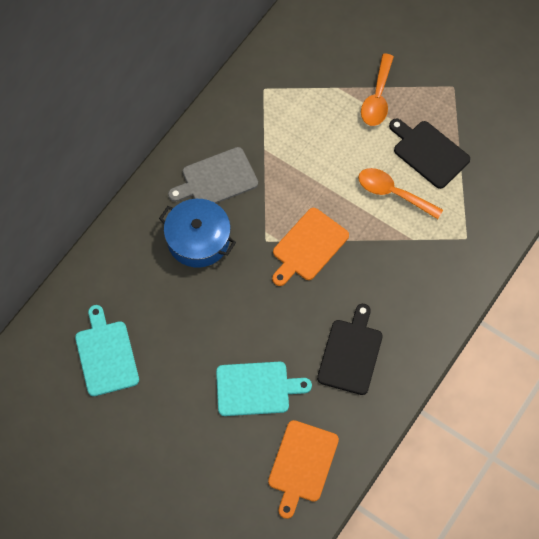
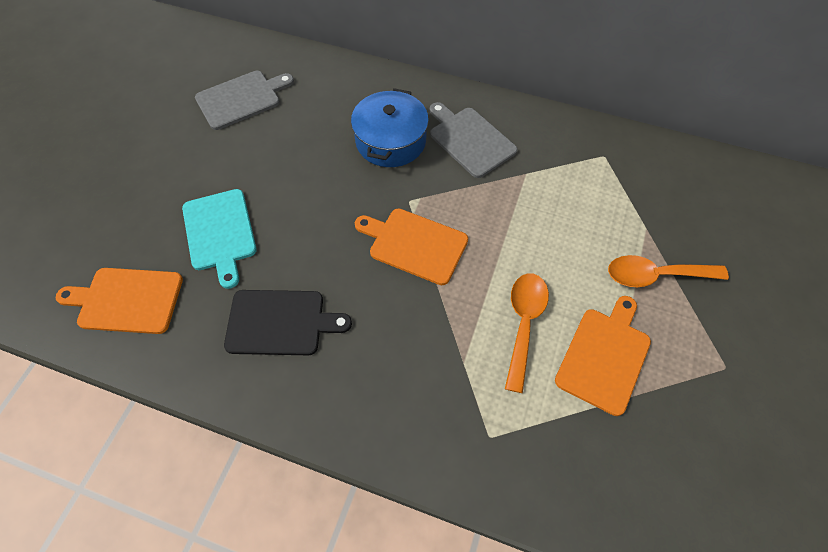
camera: 75 degrees right, 5 degrees down
turquoise cutting board [75,305,139,396] -> grey cutting board [195,71,294,130]
black cutting board [389,118,470,189] -> orange cutting board [555,296,651,416]

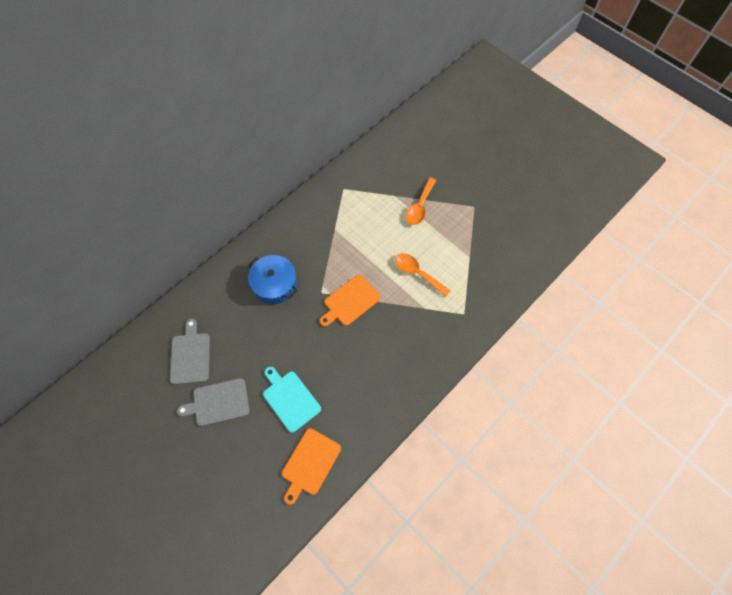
camera: 65 degrees left, 5 degrees up
turquoise cutting board [182,189,257,289] -> turquoise cutting board turned 135 degrees counterclockwise [263,367,321,433]
black cutting board [224,290,352,355] -> none
grey cutting board [430,102,517,178] -> grey cutting board moved to [177,378,250,426]
orange cutting board [555,296,651,416] -> none

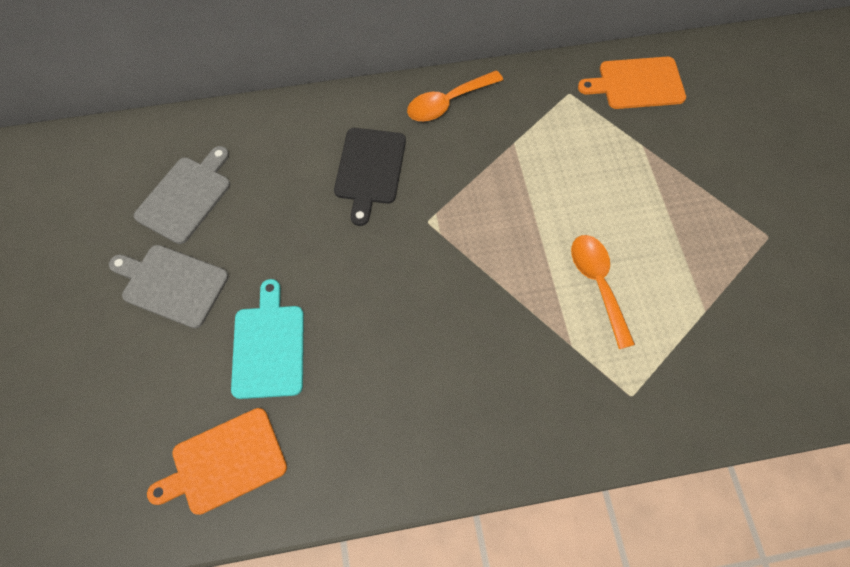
camera: 35 degrees right, 0 degrees up
blue pot [248,255,297,304] -> black cutting board [334,128,406,226]
orange cutting board [320,275,381,327] -> orange cutting board moved to [578,57,686,109]
orange spoon [406,178,436,225] -> orange spoon moved to [407,70,503,121]

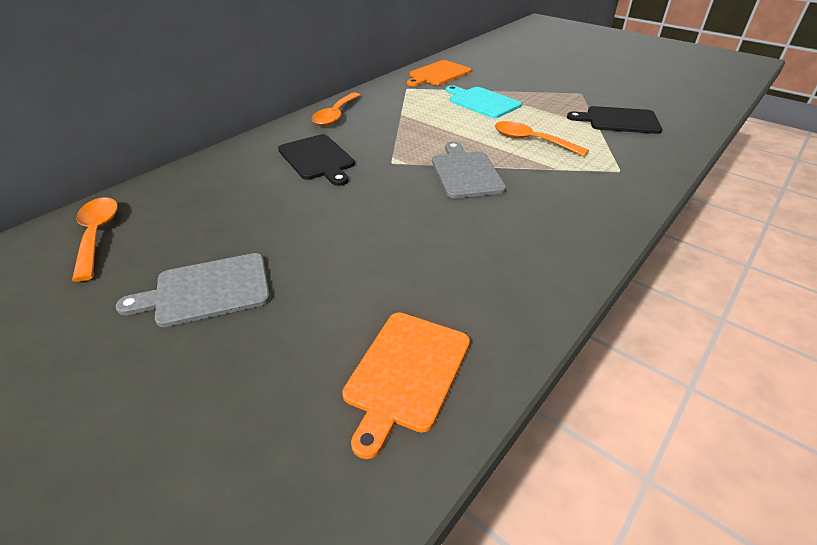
camera: 40 degrees left, 25 degrees down
grey cutting board [134,146,230,244] -> grey cutting board moved to [432,142,506,198]
turquoise cutting board [231,279,304,399] -> turquoise cutting board moved to [446,86,522,118]
none -> orange spoon [72,197,118,282]
none -> black cutting board [567,106,662,134]

